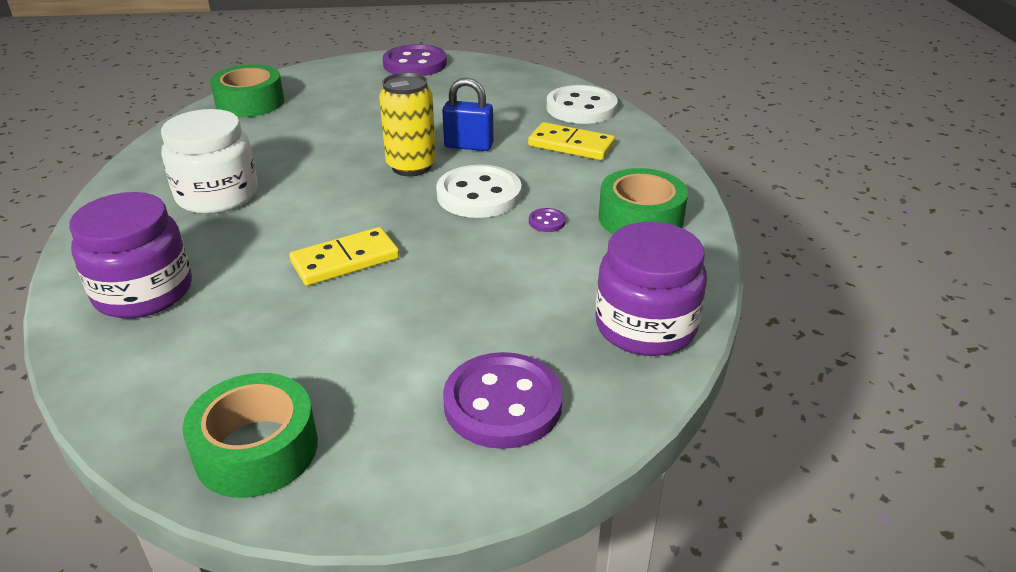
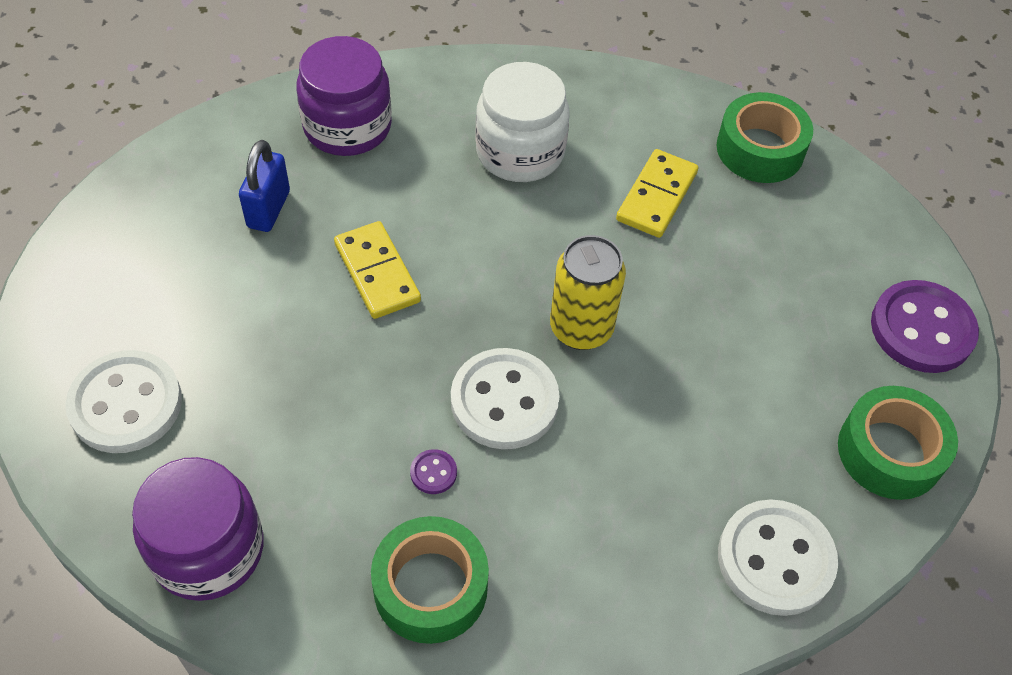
camera: 90 degrees right, 20 degrees up
green tape [182,373,318,498] -> green tape moved to [838,386,958,500]
blue padlock [442,78,493,151] -> blue padlock moved to [239,140,290,232]
purple button [443,352,563,449] -> white button [65,350,182,453]
yellow domino [528,122,615,160] -> yellow domino moved to [616,149,698,238]

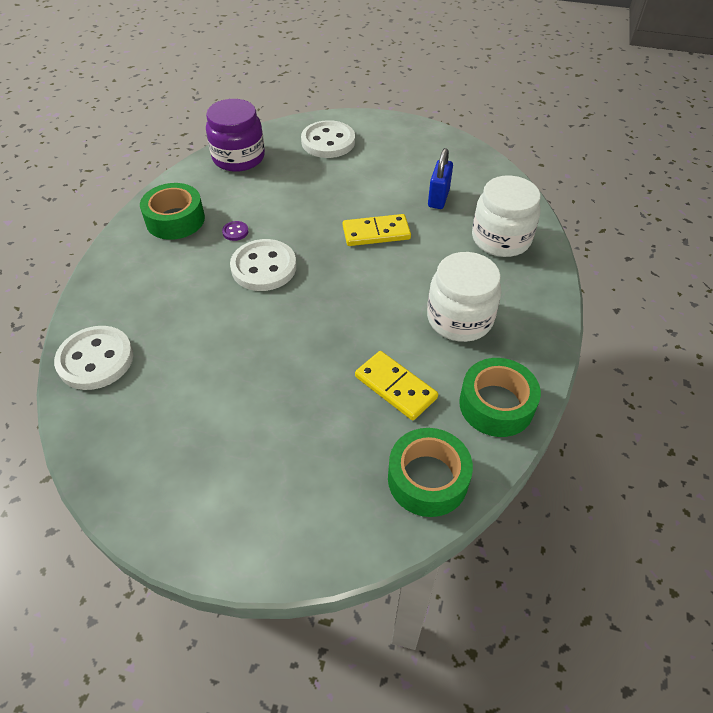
camera: 110 degrees right, 5 degrees down
blue padlock [239,140,290,232] -> blue padlock turned 75 degrees clockwise [428,148,453,209]
purple jar [296,36,392,156] -> white jar [472,176,541,257]
yellow can [550,235,626,350] -> none
green tape [838,386,958,500] -> green tape moved to [459,358,541,437]
purple button [871,280,979,373] -> none

